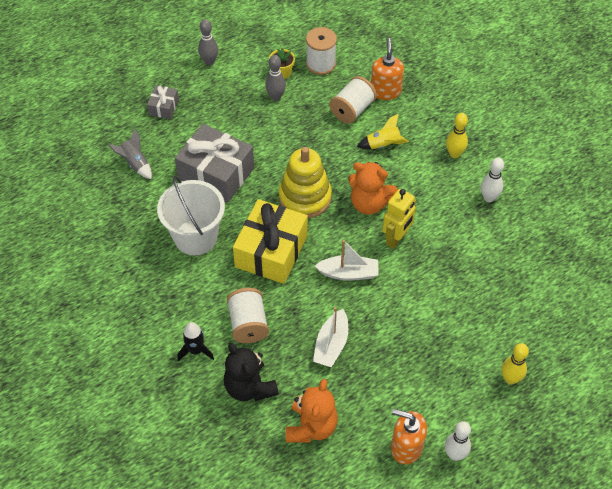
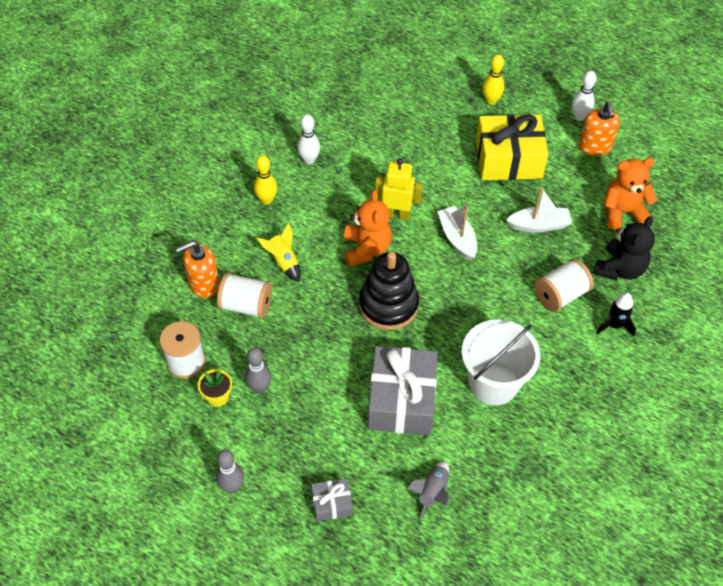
camera: 115 degrees left, 0 degrees up
yellow gift [233,199,307,284] -> yellow gift moved to [476,114,549,180]
yellow stacking toy [279,147,332,218] -> black stacking toy [359,252,419,330]

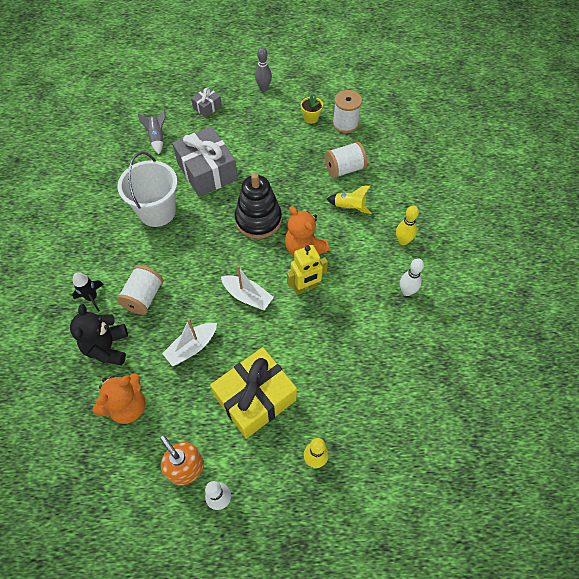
camera: 145 degrees right, 5 degrees up
orange soap dispenser [176,241,220,298] -> none
grey bowling pin [245,347,271,394] -> none

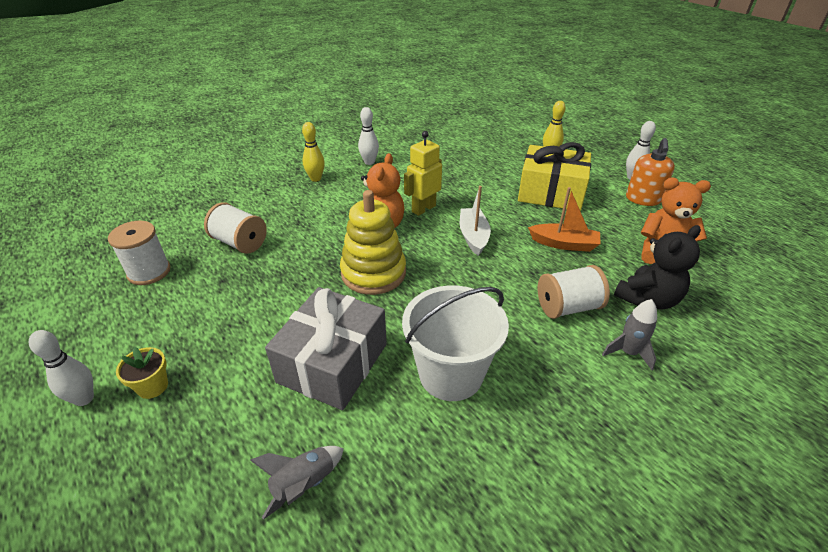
camera: 125 degrees left, 20 degrees down
black rocket [72,272,104,312] -> grey rocket [602,299,657,370]
white boat [162,319,217,366] -> orange boat [528,187,601,252]
grey gift [191,87,222,118] -> none
black stacking toy [235,173,282,239] -> yellow stacking toy [340,190,406,295]
grey bowling pin [255,47,272,91] -> white bowling pin [29,330,94,406]
yellow robot [287,245,328,295] -> yellow robot turned 75 degrees counterclockwise [404,131,442,216]
yellow flower pot [301,95,323,124] -> yellow flower pot moved to [116,347,168,399]
yellow rocket [327,185,371,214] -> none

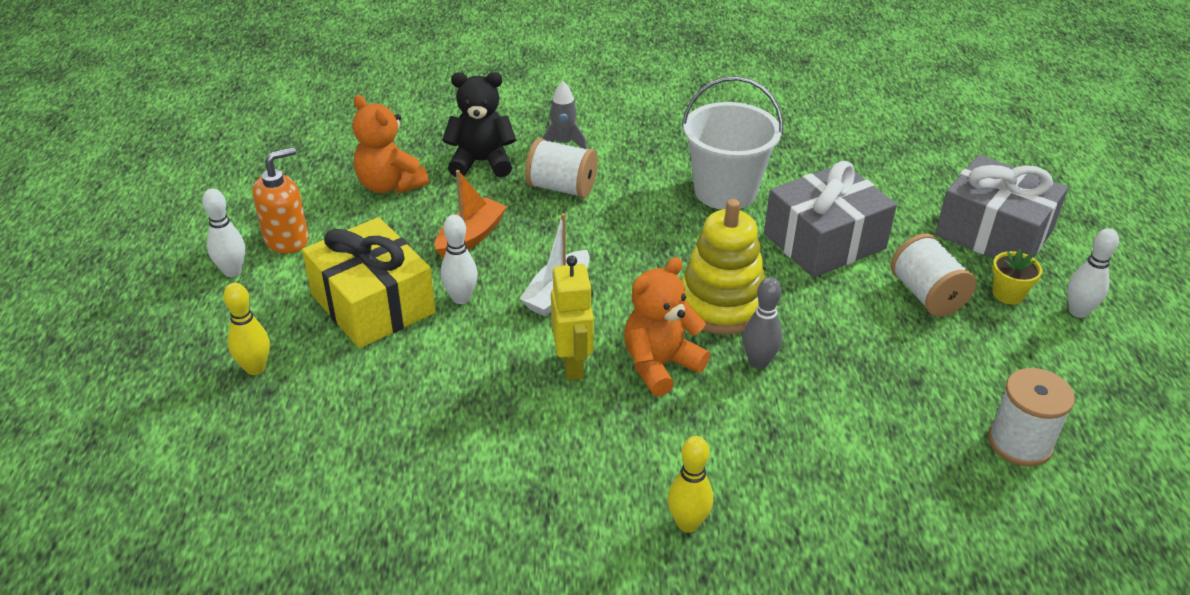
camera: 145 degrees left, 0 degrees up
white spool [204,202,267,254] -> white spool moved to [891,234,976,317]
grey rocket [250,446,344,520] -> none
white bowling pin [358,107,379,165] -> white bowling pin moved to [440,215,478,304]
yellow robot [404,131,442,216] -> yellow robot turned 90 degrees counterclockwise [551,255,594,380]
orange boat [528,187,601,252] -> orange boat turned 75 degrees clockwise [435,170,507,259]
none -> grey bowling pin [743,277,782,369]
none -> grey gift [935,155,1068,259]

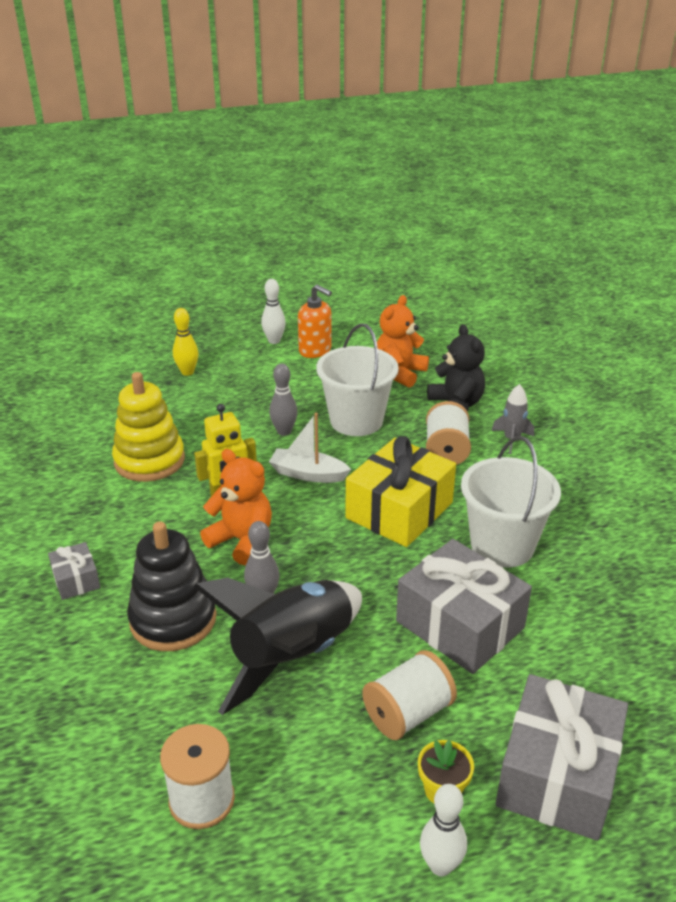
camera: 75 degrees right, 5 degrees down
yellow gift [302,217,436,348] -> yellow gift moved to [346,436,456,547]
orange boat [435,170,507,259] -> white bucket [316,323,399,436]
white bowling pin [440,215,478,304] -> grey bowling pin [269,363,298,436]
yellow bowling pin [668,436,713,533] -> grey gift [48,542,100,600]
yellow stacking toy [681,199,765,335] -> yellow stacking toy moved to [112,372,185,482]
none -> black stacking toy [127,521,216,651]
none -> black rocket [193,577,362,715]

